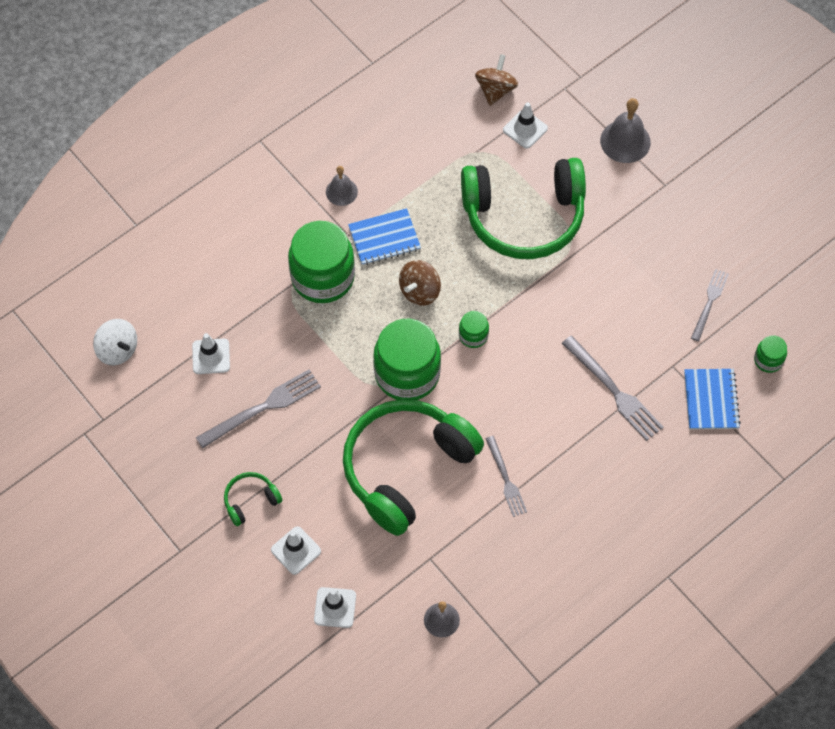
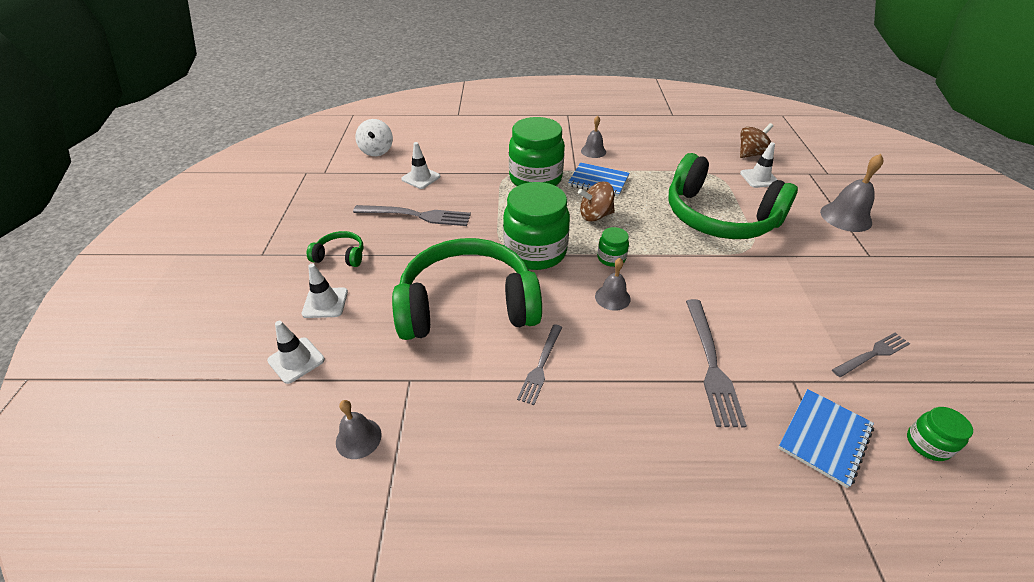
camera: 40 degrees right, 20 degrees down
none -> grey bell [595,258,631,311]

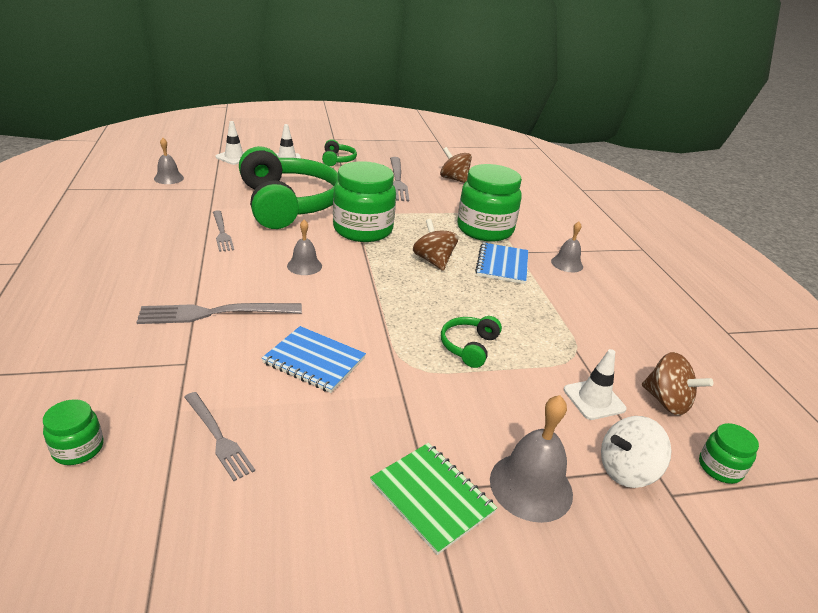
camera: 75 degrees right, 10 degrees down
white spinning top [355,119,393,156] -> white spinning top moved to [601,416,671,488]
white traffic cone [401,142,441,189] -> brown spinning top [440,147,472,183]
grey fork [517,324,563,405] -> grey fork turned 120 degrees counterclockwise [213,210,234,252]
green jar [597,227,629,267] -> green jar moved to [699,423,759,484]
green headphones [669,153,798,239] -> green headphones [441,316,502,368], size x0.41
blue notebook [778,389,874,488] -> blue notebook moved to [262,326,366,393]
none -> green notebook [370,443,497,555]

